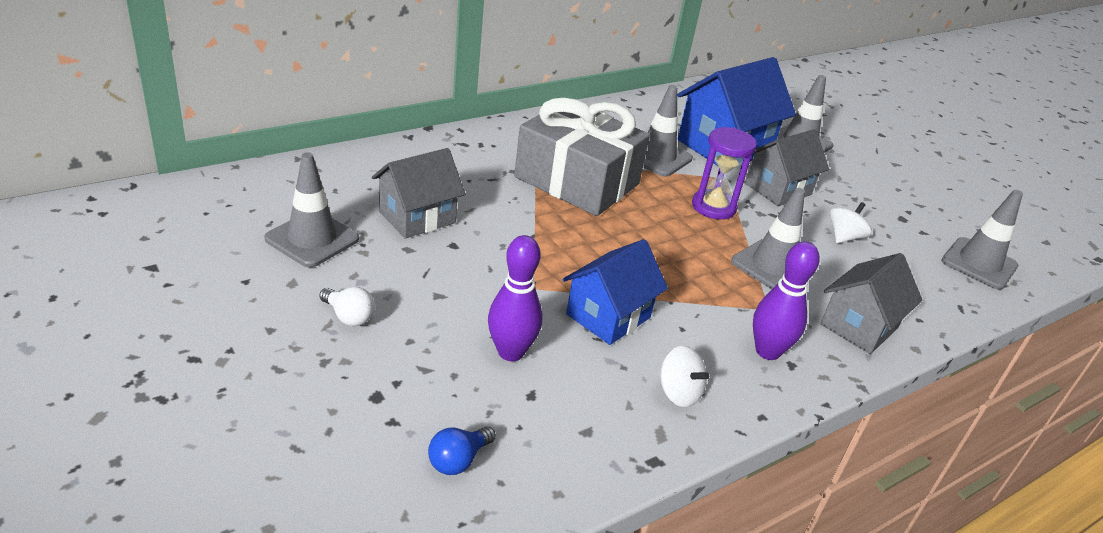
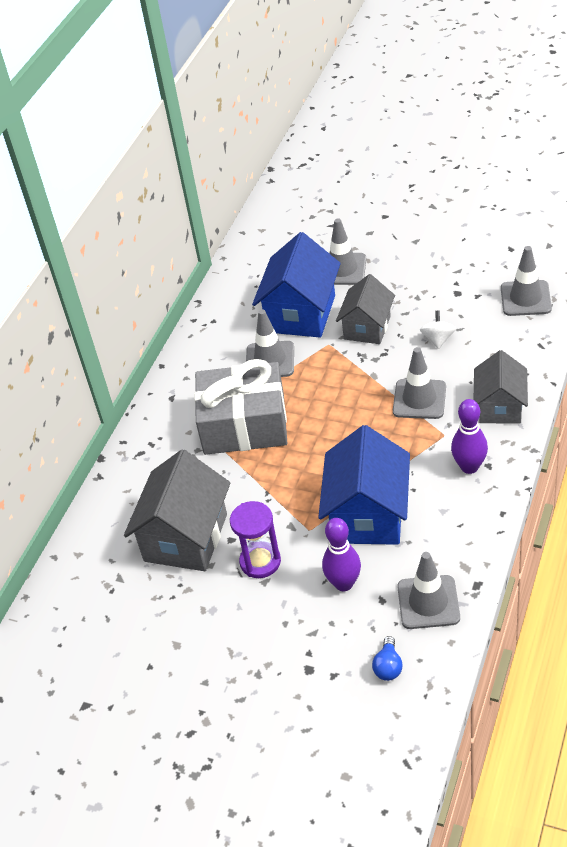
camera: 25 degrees left, 10 degrees up
grey traffic cone [264,152,359,267] -> grey traffic cone moved to [397,552,460,629]
white light bulb [319,287,375,326] -> none
grey house [372,148,465,239] -> grey house [124,450,230,571], size x1.53
blue house [563,239,668,345] -> blue house [318,425,410,545], size x1.53
white spinning top [660,346,709,407] -> none
purple hourglass [692,127,757,220] -> purple hourglass moved to [230,501,281,578]

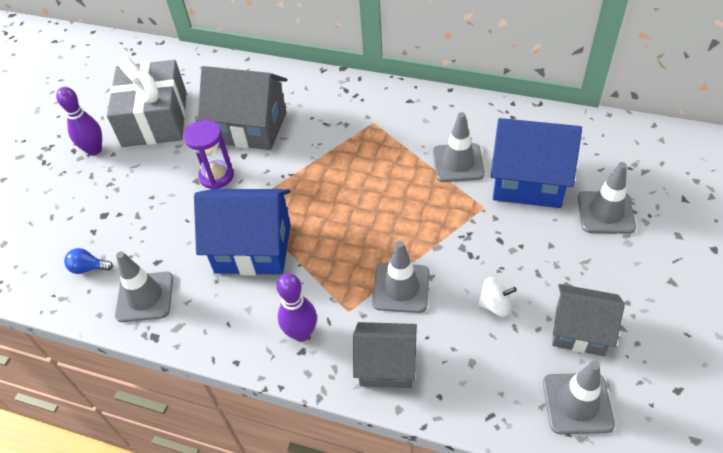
camera: 85 degrees right, 5 degrees up
grey gift [194,359,287,455] -> grey gift moved to [107,57,187,147]
purple bowling pin [322,518,361,592] -> purple bowling pin moved to [56,87,102,156]
grey house [336,274,395,344] -> grey house moved to [552,284,625,356]

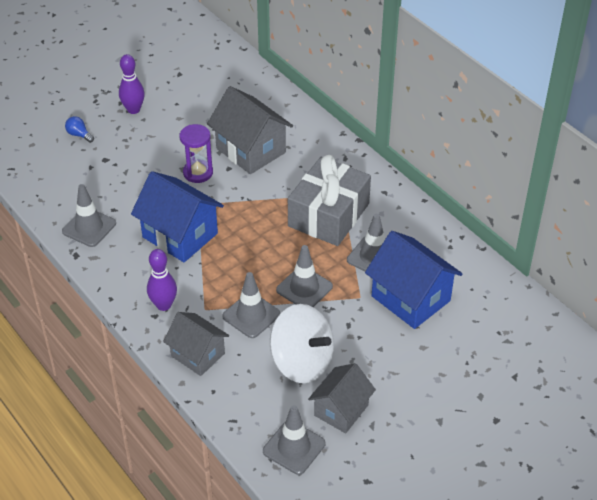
camera: 30 degrees right, 5 degrees down
blue light bulb [64,248,113,274] -> blue light bulb moved to [65,116,94,143]
grey gift [107,57,187,147] -> grey gift moved to [288,155,371,246]
white spinning top [478,277,517,317] -> white spinning top [270,304,334,383], size x2.25
grey house [552,284,625,356] -> grey house turned 75 degrees clockwise [308,363,376,433]
grey traffic cone [578,162,636,234] -> grey traffic cone moved to [276,245,333,307]

